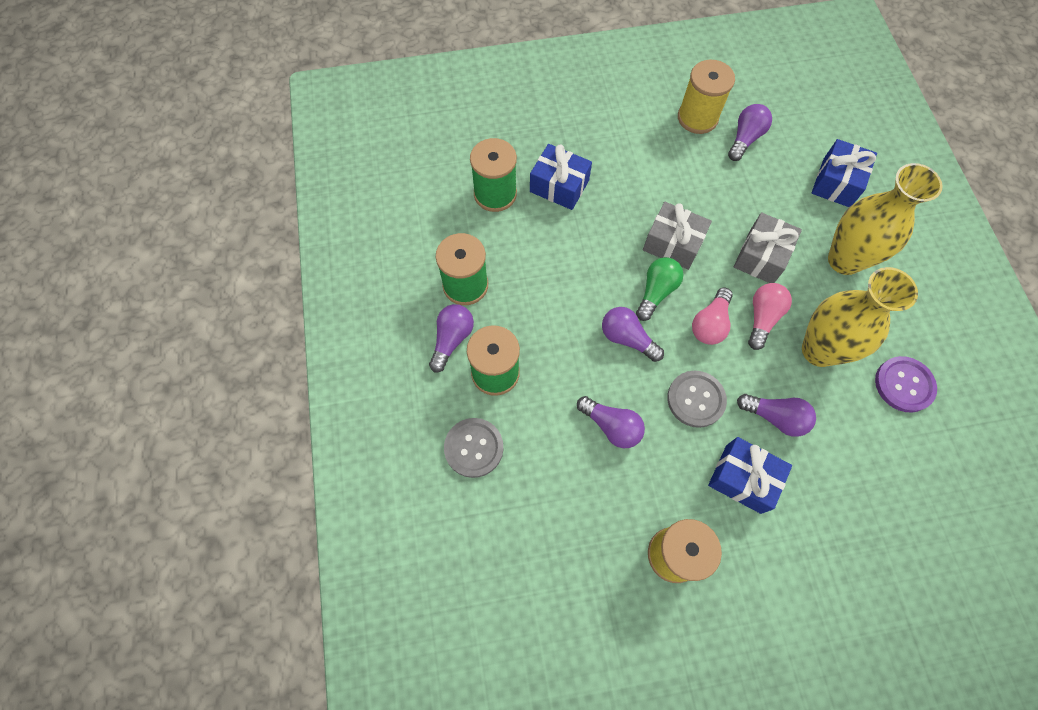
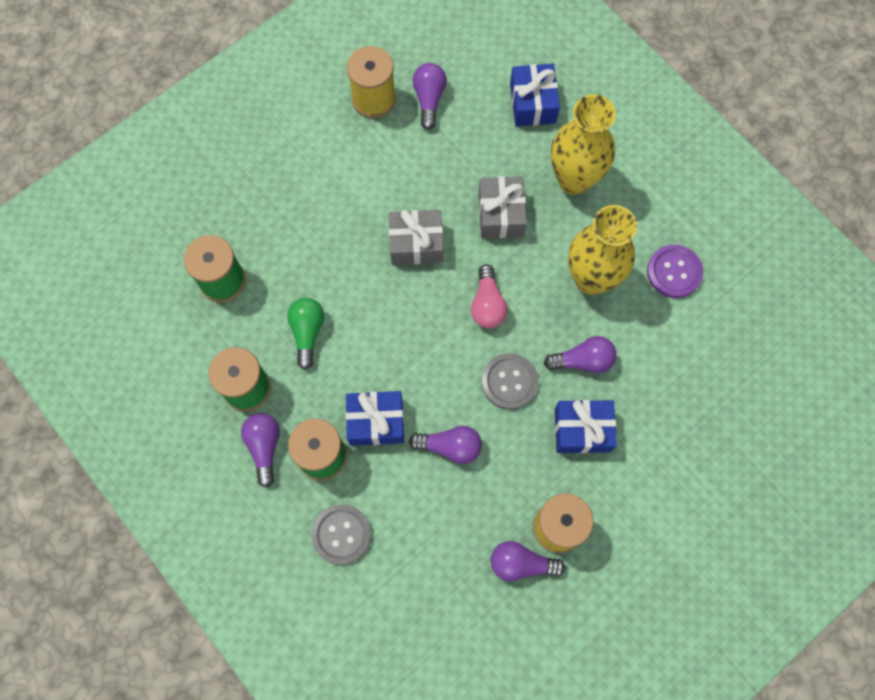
camera: 30 degrees left, 5 degrees up
blue gift [530,144,592,210] -> blue gift moved to [346,391,404,446]
purple light bulb [602,307,664,362] -> purple light bulb moved to [491,541,565,582]
green light bulb [636,257,684,321] -> green light bulb moved to [287,298,324,370]
pink light bulb [748,283,792,350] -> none

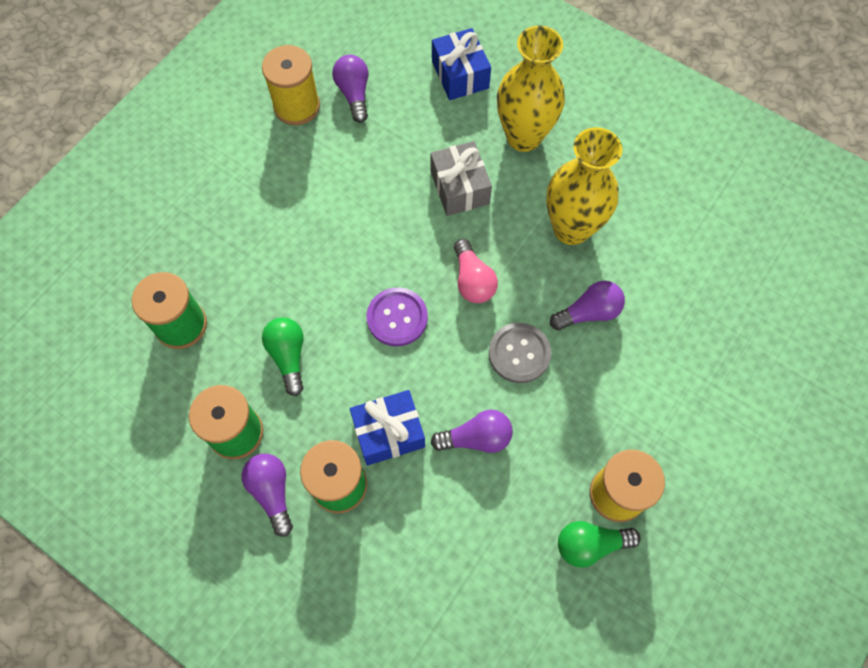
camera: 15 degrees left, 5 degrees down
grey button [311,504,371,565] -> none
grey gift [388,210,443,265] -> none
purple light bulb [491,541,565,582] -> green light bulb [558,521,641,568]
blue gift [555,400,617,453] -> none
purple button [647,245,703,298] -> purple button moved to [367,288,428,347]

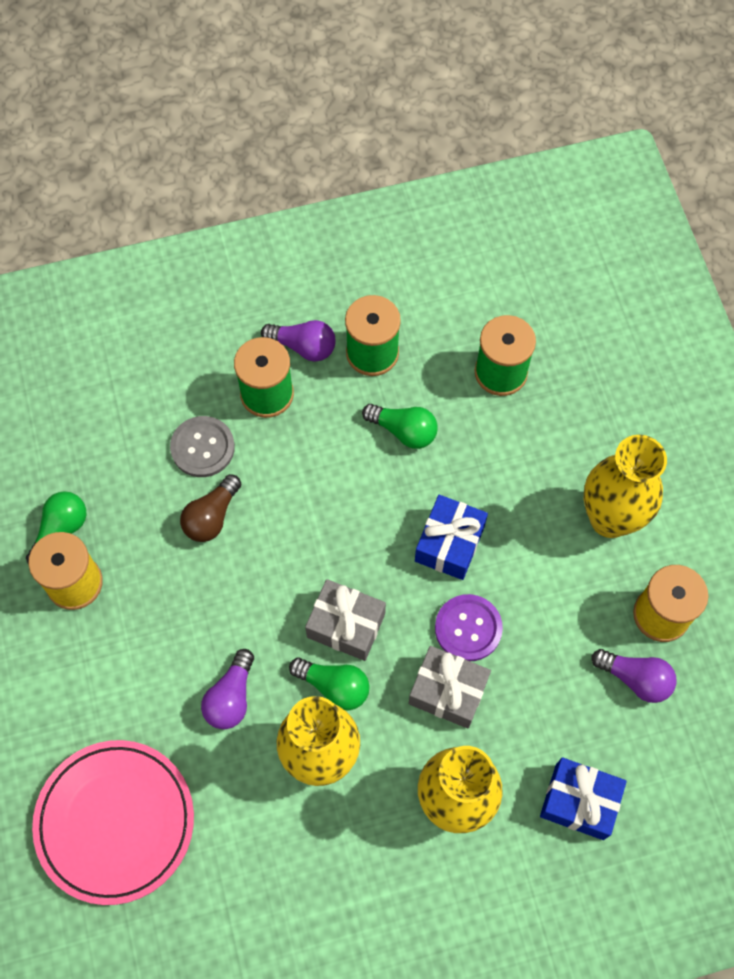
camera: 130 degrees right, 0 degrees up
blue gift [350,390,425,466] -> blue gift moved to [415,495,488,580]
purple button [367,288,428,347] -> purple button moved to [435,594,503,661]
purple light bulb [431,410,513,453] -> brown light bulb [180,474,241,542]
pink light bulb [454,239,498,303] -> grey gift [305,579,386,661]
grey button [489,323,551,383] -> grey button moved to [170,416,235,477]
none -> pink plate [32,740,194,905]
none -> green light bulb [289,658,370,710]
none -> yellow vase [584,435,667,538]

